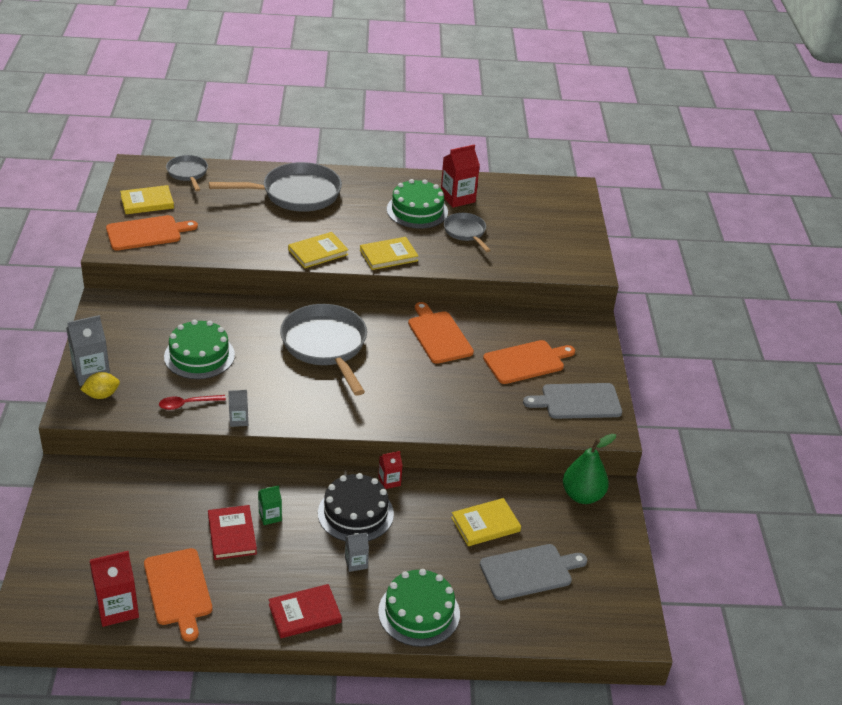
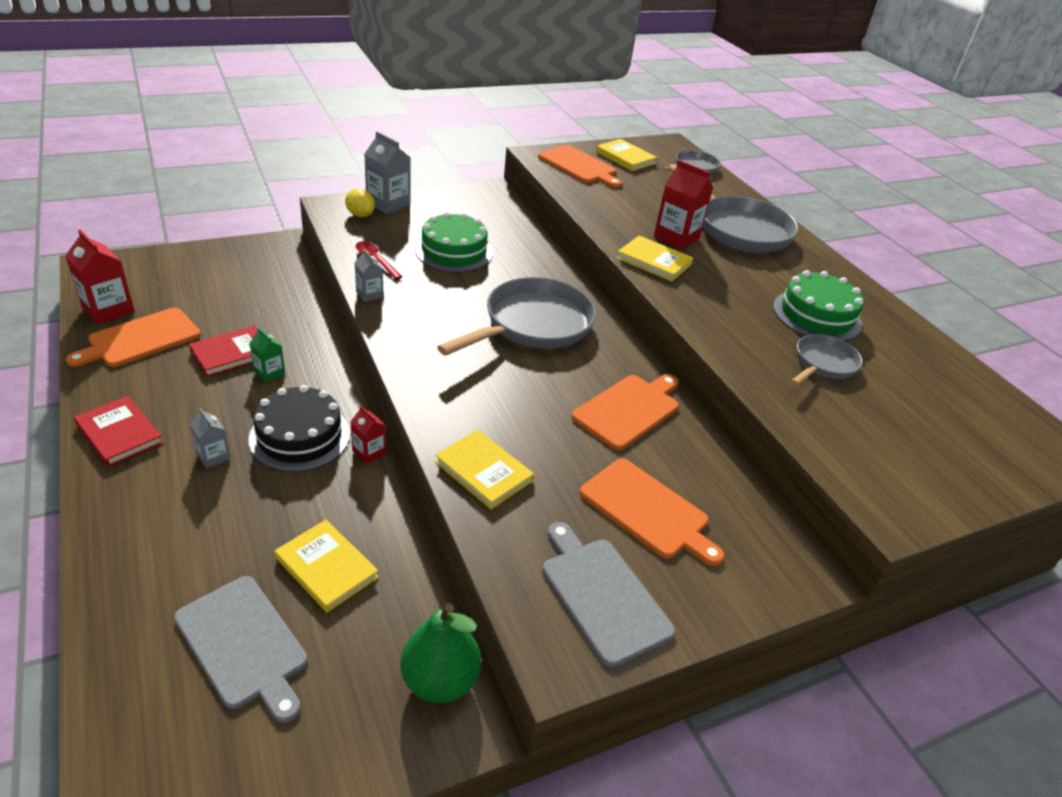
camera: 65 degrees right, 0 degrees up
yellow book [360,237,418,270] -> yellow book moved to [435,430,534,510]
green cake [378,569,460,647] -> none
red carton [441,145,480,208] -> red carton moved to [654,160,713,250]

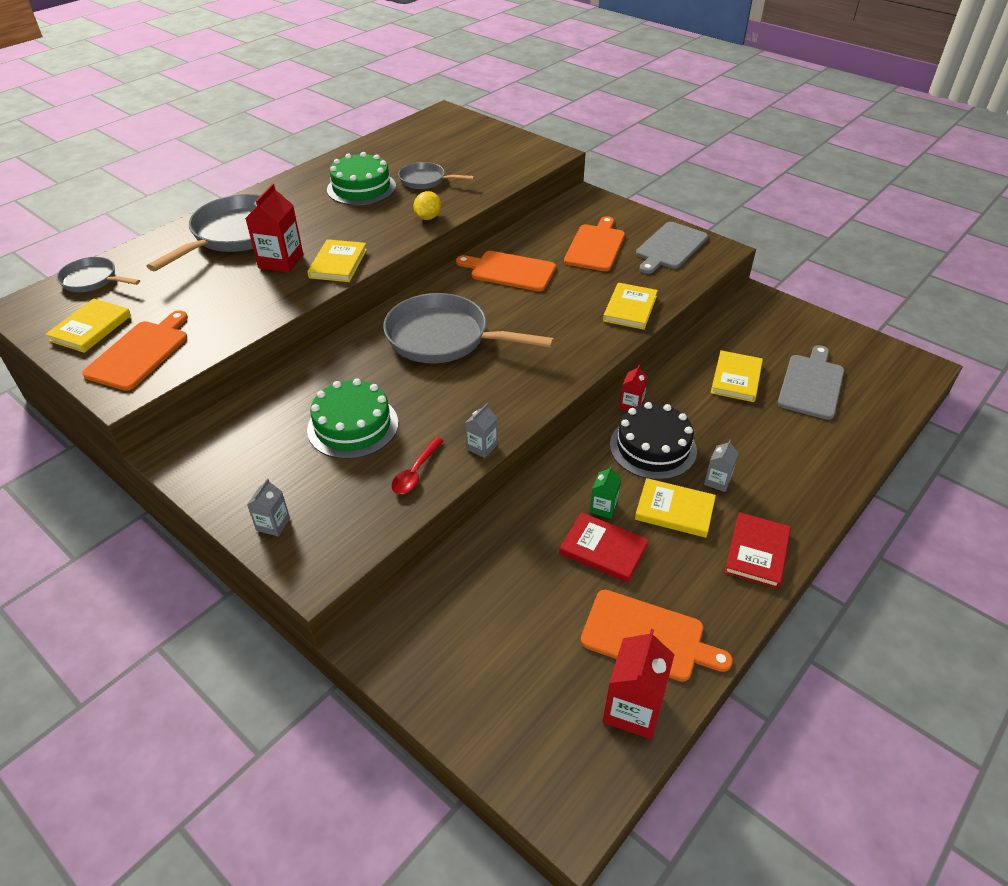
camera: 110 degrees left, 5 degrees up
yellow lemon [345,189,375,217] -> yellow lemon moved to [413,191,441,220]
grey carton [364,131,410,214] -> grey carton [247,478,290,536], size x0.56
green pear [400,603,481,703] -> none
none -> yellow book [635,478,716,538]

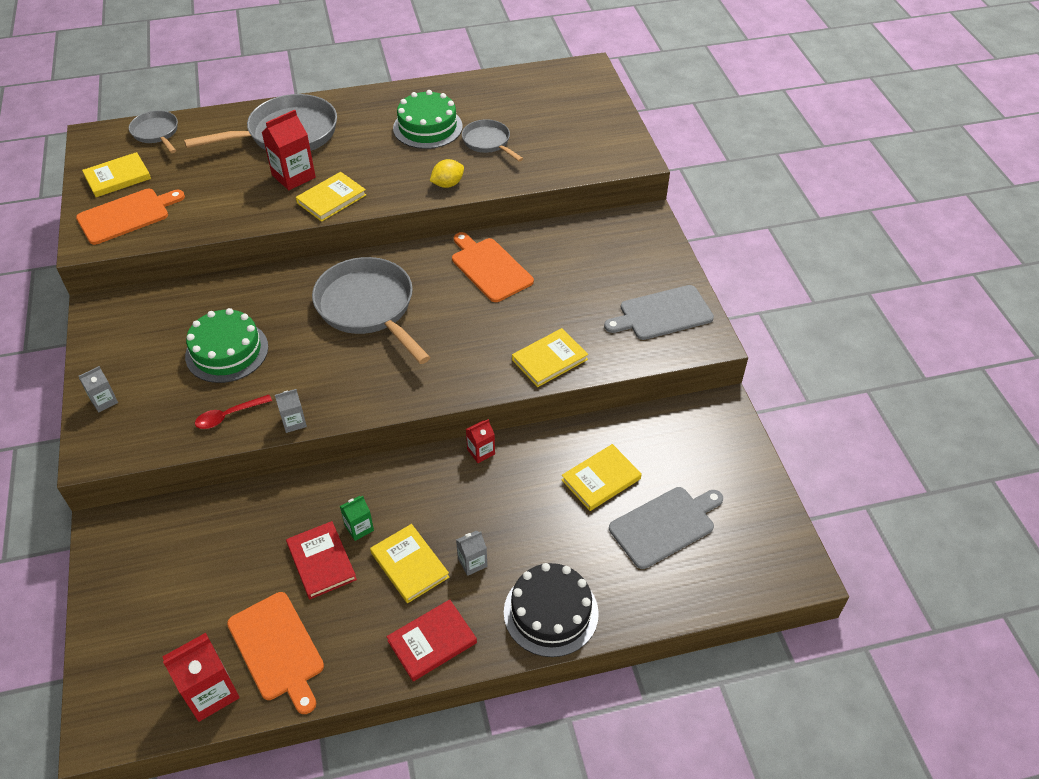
camera: 35 degrees right, 5 degrees up
orange cutting board [564,216,625,271] -> none
black cake [610,402,697,480] -> black cake moved to [504,563,599,657]

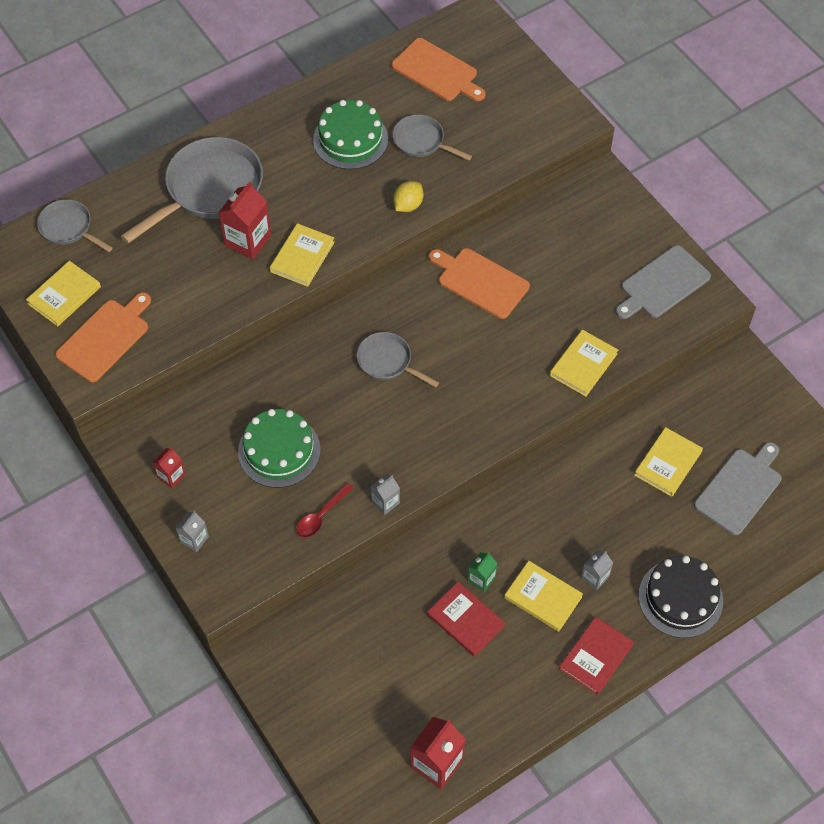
camera: 20 degrees left, 10 degrees up
orange cutting board [227,592,324,714] -> orange cutting board moved to [392,38,486,101]
grey pan [312,257,431,364] -> grey pan [357,332,439,387], size x0.54
red carton [466,419,495,463] -> red carton moved to [152,448,186,489]

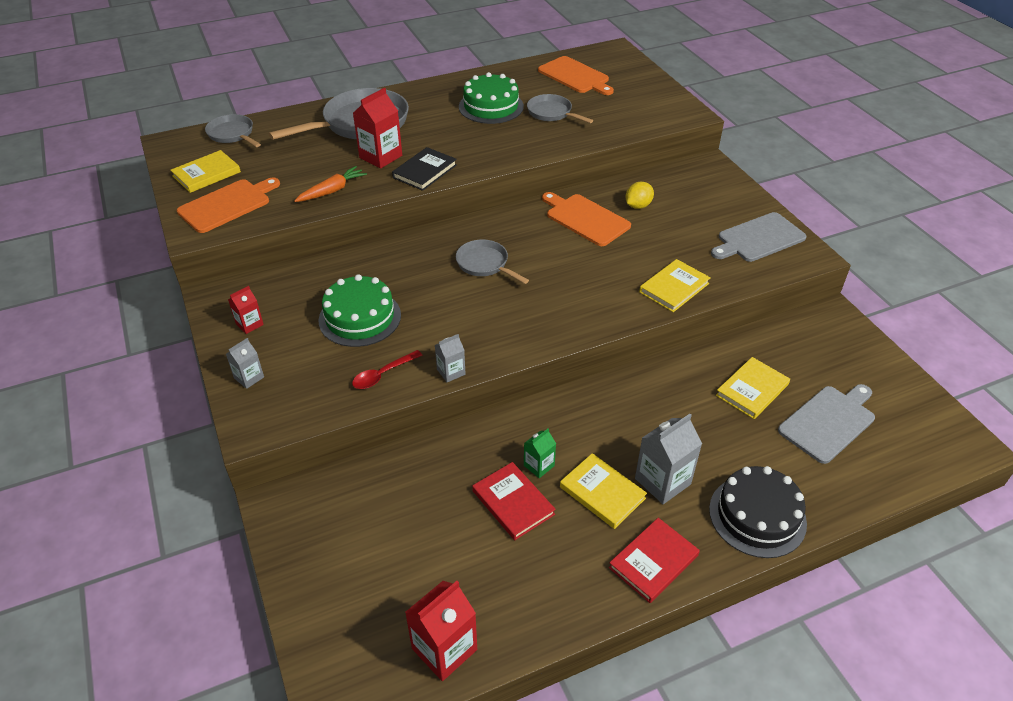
camera: 10 degrees right, 15 degrees down
yellow book [270,223,335,287] -> black book [392,147,457,191]
yellow lemon [393,181,423,212] -> yellow lemon moved to [625,182,654,209]
grey carton [581,550,613,590] -> grey carton [635,414,702,504], size x1.78
none -> orange carrot [294,166,367,202]

